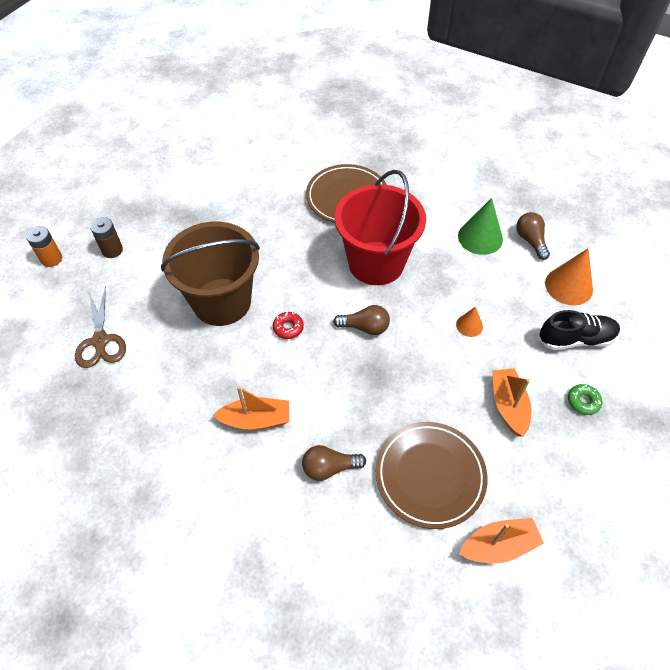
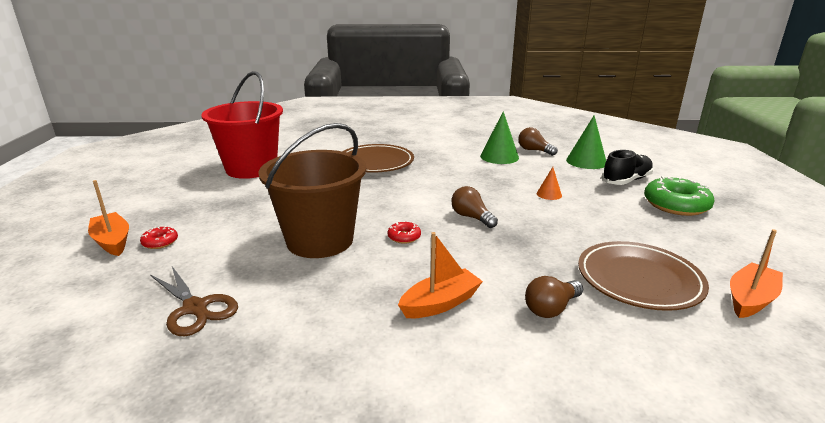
camera: 30 degrees left, 30 degrees down
orange battery [26,226,62,267] -> none
brown battery [90,217,123,258] -> red donut [140,226,178,249]
brown light bulb [333,305,390,335] -> brown light bulb turned 105 degrees counterclockwise [451,186,498,228]
red bucket [335,170,426,285] -> red bucket moved to [201,71,283,179]
orange boat [492,368,531,437] -> orange boat moved to [88,180,129,256]
orange cone [545,249,593,305] -> green cone [566,116,606,169]
green donut [568,384,602,415] -> green donut [644,176,715,216], size x2.10

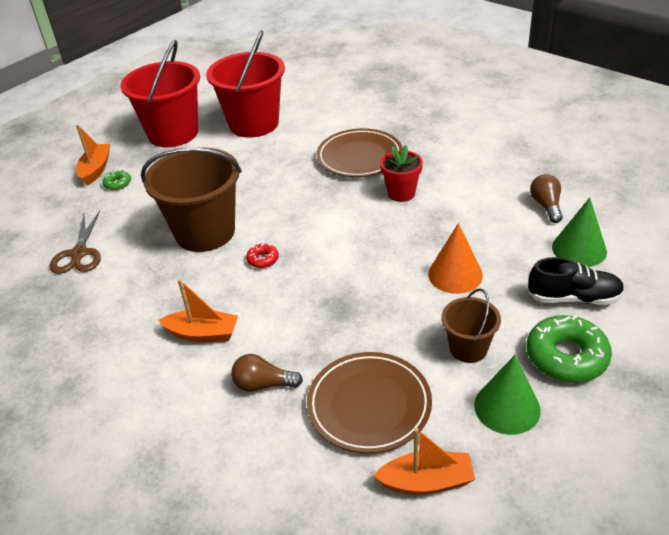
camera: 45 degrees right, 15 degrees up
red donut [140,226,178,249] -> green donut [102,170,131,190]
brown light bulb [451,186,498,228] -> none
green cone [480,111,519,164] -> green cone moved to [474,355,541,435]
orange cone [537,167,562,200] -> orange cone [428,223,483,294], size x1.83
none -> red bucket [121,40,200,147]
none -> red flower pot [380,145,423,202]
none -> brown bucket [442,288,501,363]

